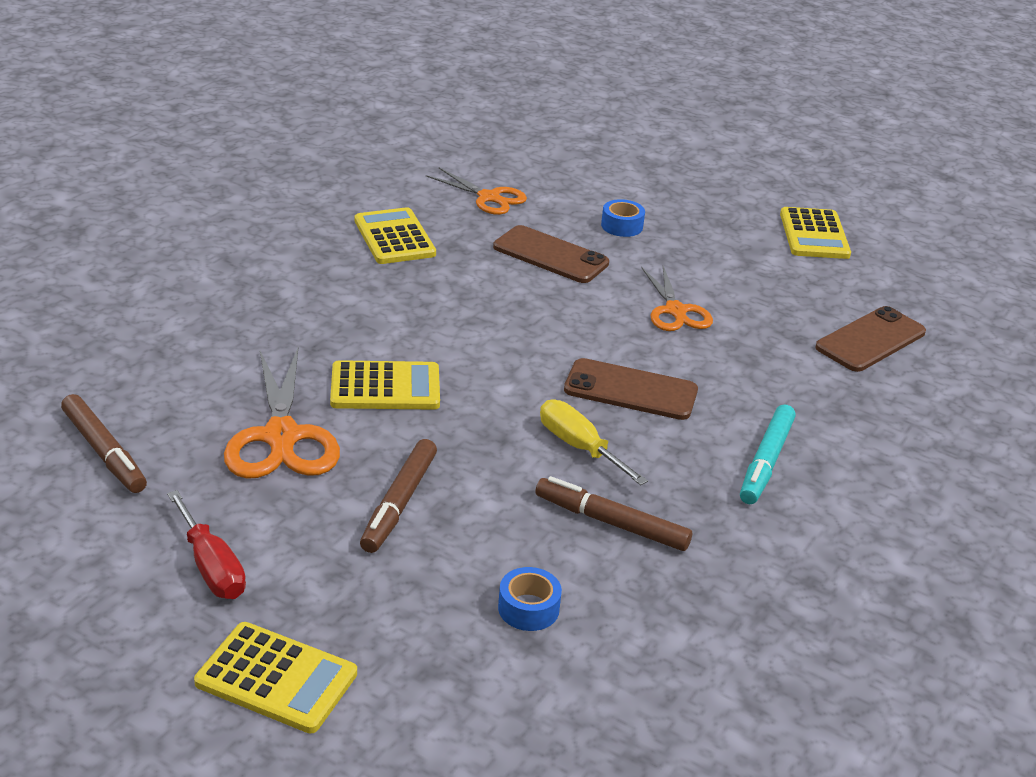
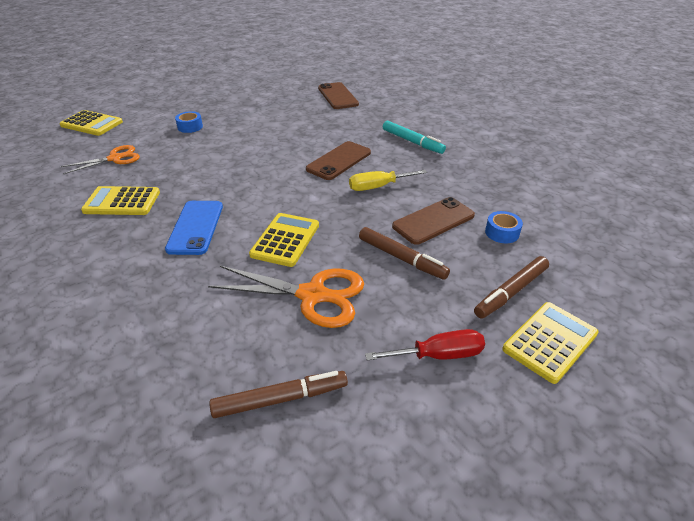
camera: 65 degrees left, 5 degrees up
brown phone [493,225,609,283] -> brown phone moved to [392,197,475,245]
brown marker [535,476,692,551] -> brown marker moved to [474,256,549,318]
orange scissors [641,266,713,331] -> none
yellow calculator [780,207,851,259] -> yellow calculator moved to [59,110,123,136]
none -> blue phone [165,201,223,255]

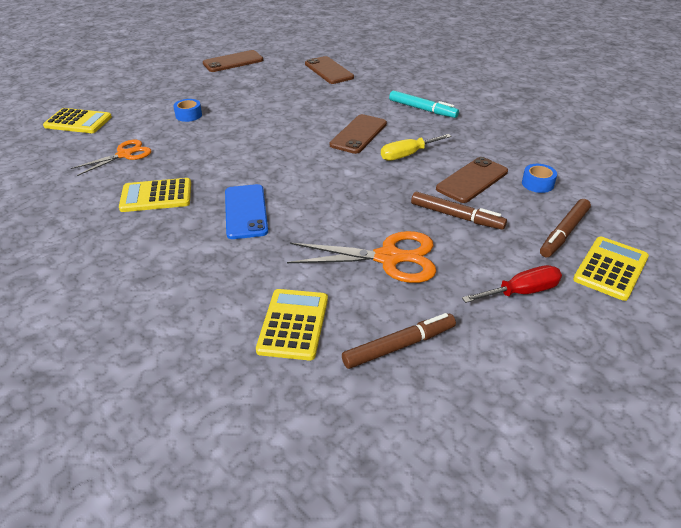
camera: 10 degrees left, 0 degrees up
yellow calculator [249,213,319,267] -> yellow calculator moved to [256,289,328,361]
none -> brown phone [203,50,263,72]

